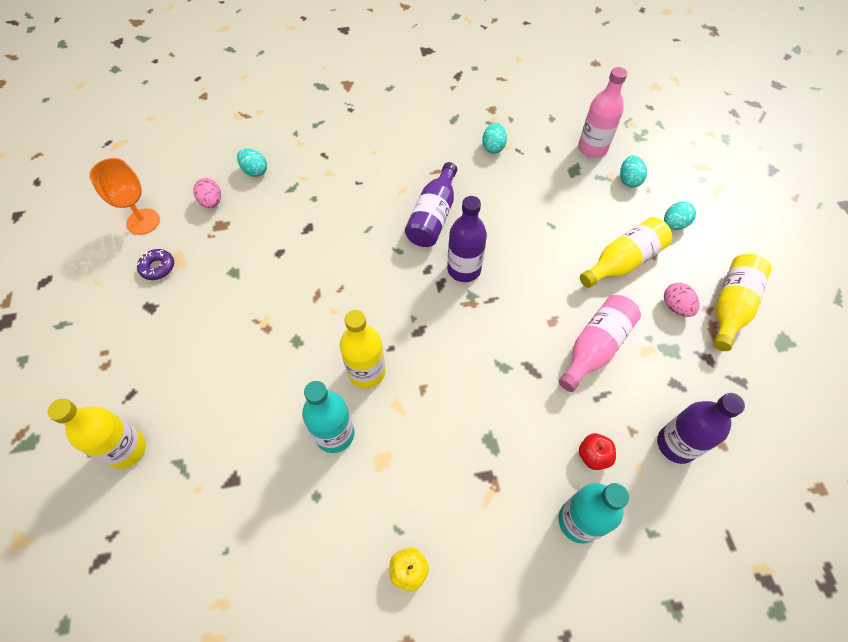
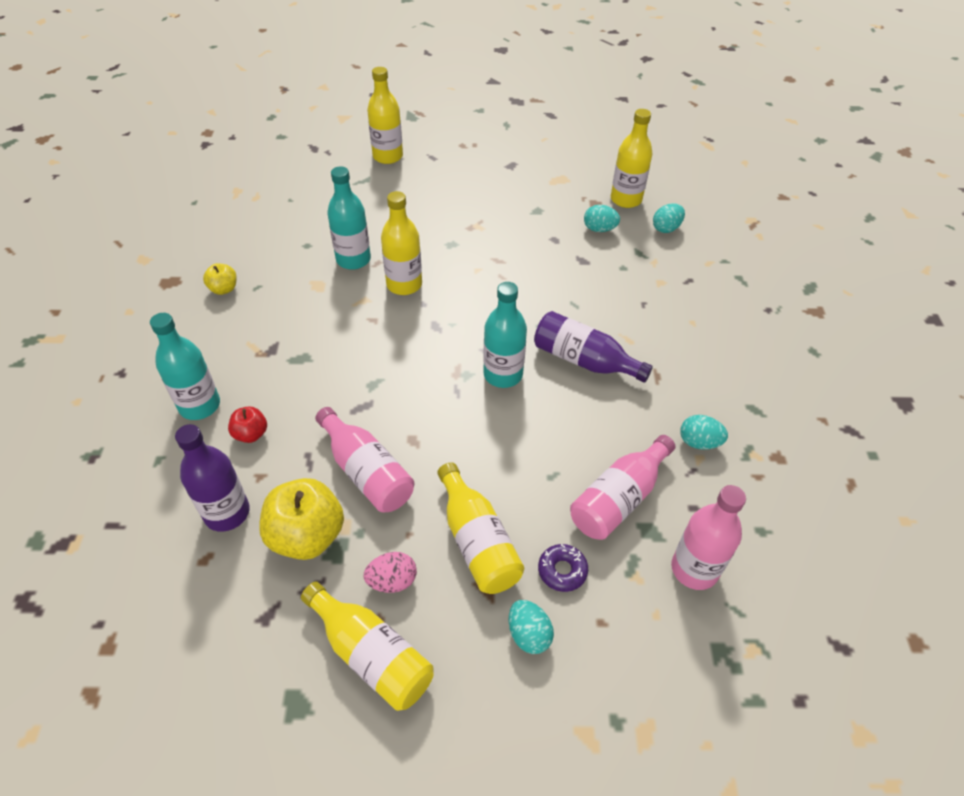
camera: 100 degrees right, 10 degrees down
orange goblet [89,158,160,235] -> none
purple donut [137,249,174,280] -> purple donut moved to [538,544,588,592]
pink egg [193,178,221,208] -> yellow bottle [611,109,653,208]
purple bottle [447,196,487,282] -> turquoise bottle [483,282,527,388]
turquoise egg [620,155,647,187] -> turquoise egg moved to [584,205,620,232]
none -> yellow apple [259,478,344,560]
none -> pink bottle [570,435,676,540]

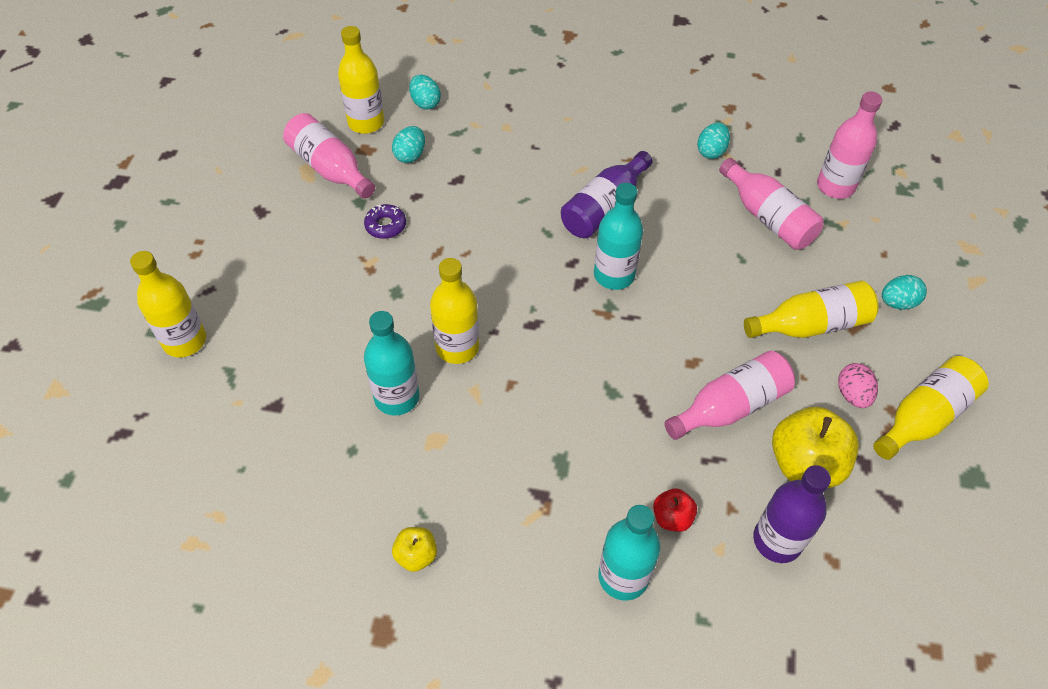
camera: 80 degrees left, 5 degrees up
purple donut [538,544,588,592] -> purple donut moved to [364,204,406,239]
none -> pink bottle [283,113,375,199]

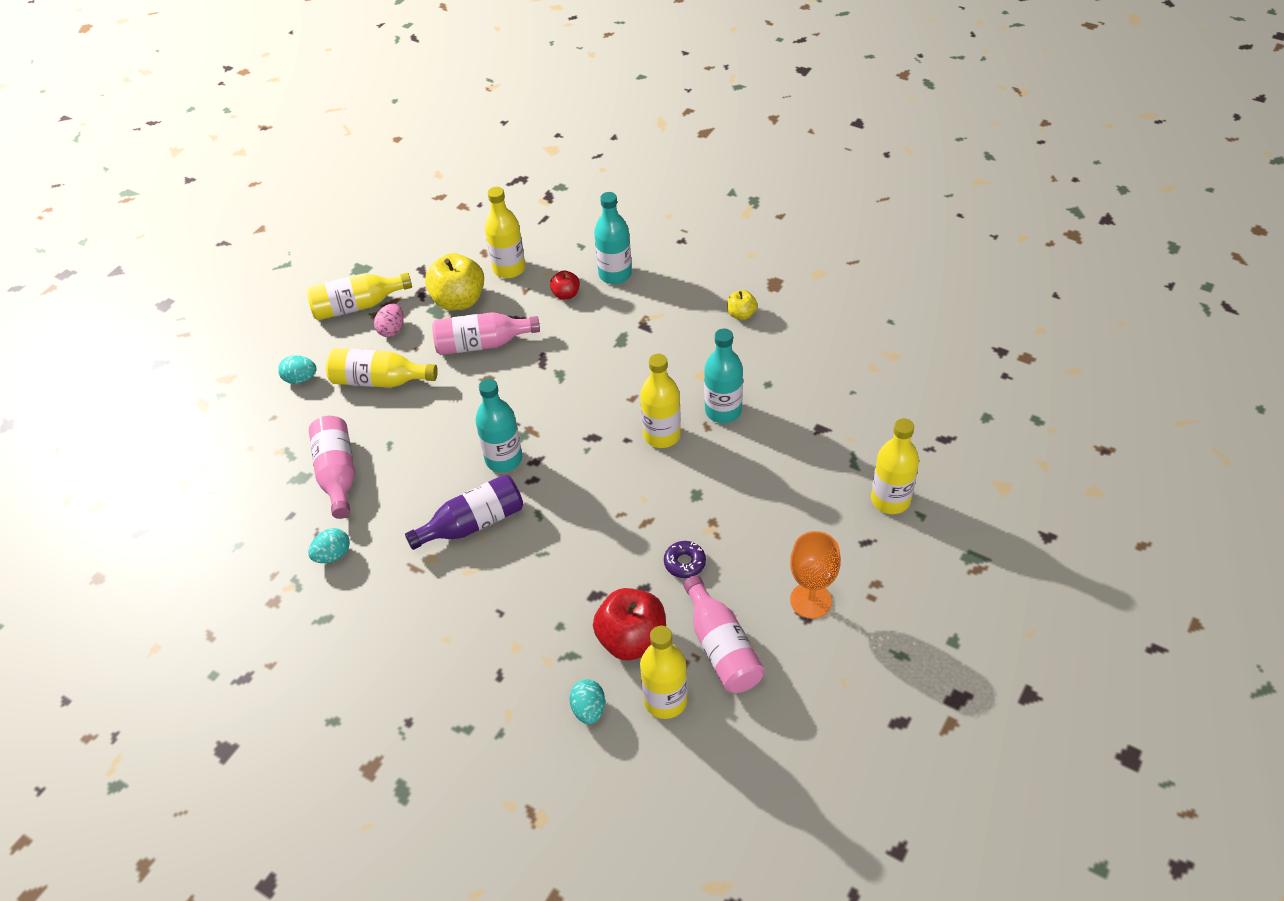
camera: 155 degrees left, 5 degrees down
turquoise egg [392,126,425,163] -> red apple [593,588,666,661]
purple bottle [753,465,831,563] -> yellow bottle [485,187,525,278]
pink bottle [817,92,882,199] -> none
none -> orange goblet [790,531,841,619]

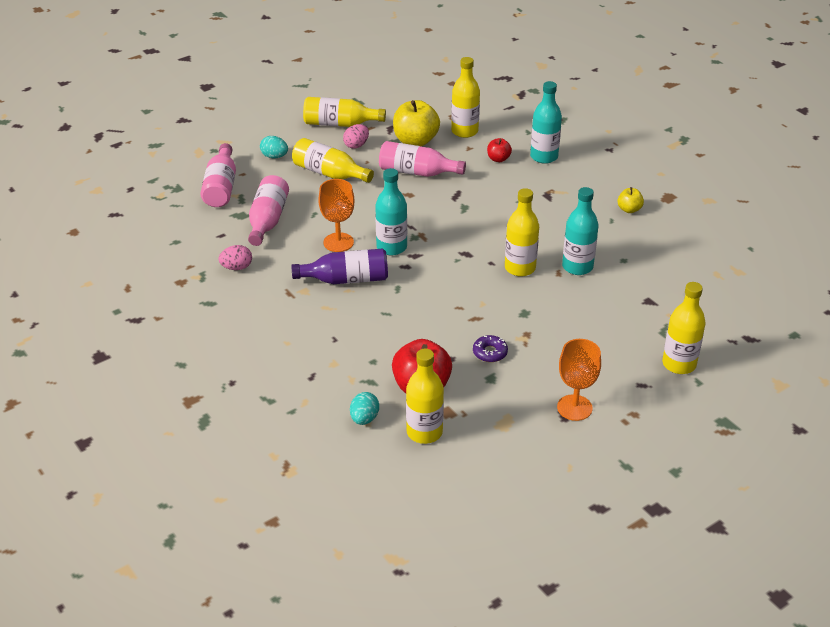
camera: 20 degrees right, 10 degrees down
turquoise egg [308,528,350,563] -> pink egg [218,245,252,270]
pink bottle [683,575,764,693] -> pink bottle moved to [200,143,236,207]
none -> orange goblet [318,179,355,252]

